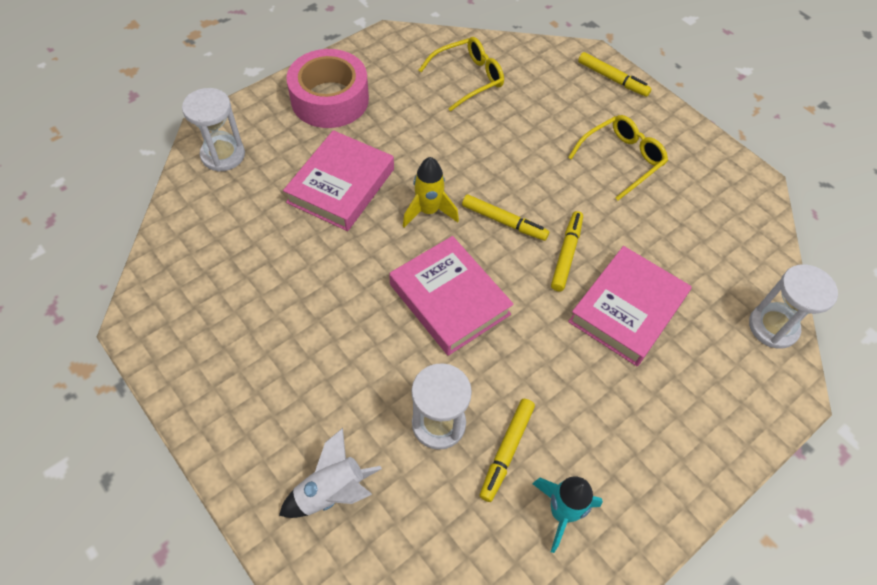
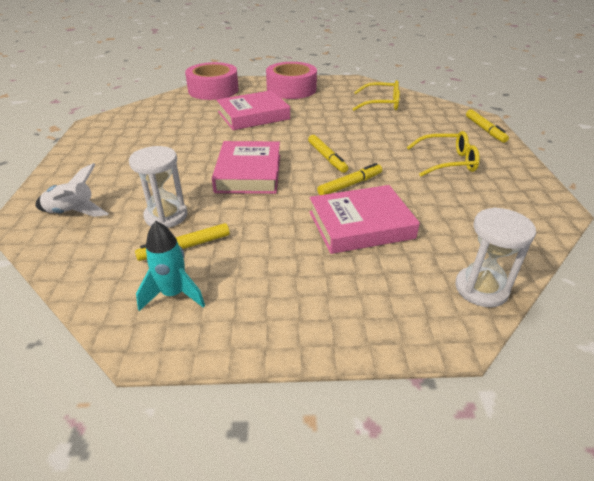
camera: 40 degrees right, 20 degrees down
white hourglass [182,88,245,172] -> pink tape [185,62,239,100]
yellow rocket [403,157,459,228] -> none

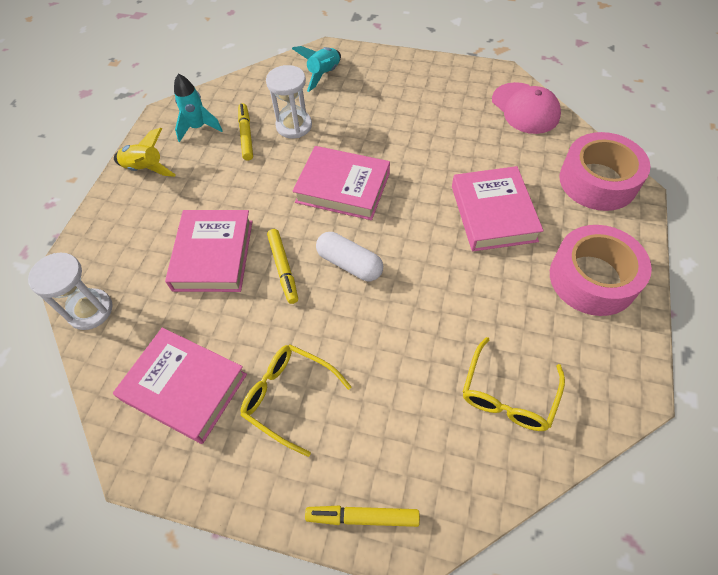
camera: 110 degrees right, 20 degrees up
white rocket [35,163,109,217] -> turquoise rocket [292,46,341,92]
yellow marker [308,135,348,173] -> white capsule [316,232,383,281]
yellow glasses [407,131,480,177] -> yellow glasses turned 105 degrees clockwise [240,344,351,457]
none -> pink book [113,328,247,444]
none -> yellow rocket [114,128,176,177]
none -> pink cap [492,82,561,134]

